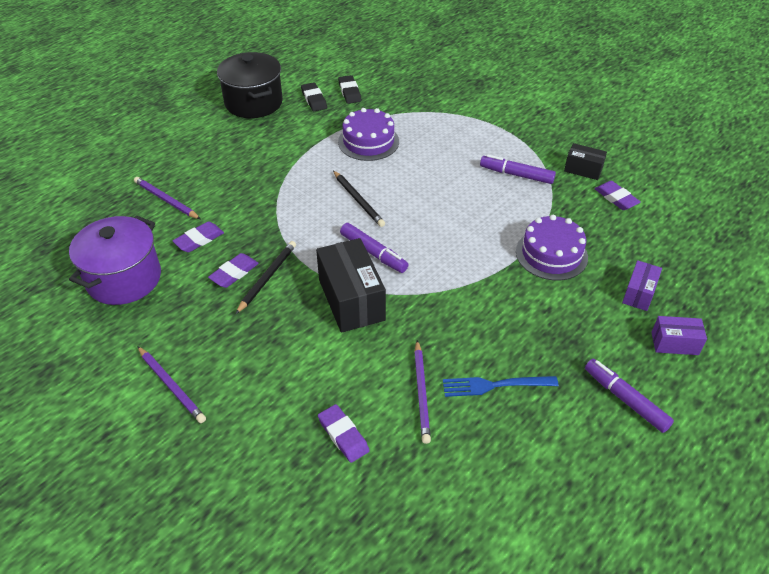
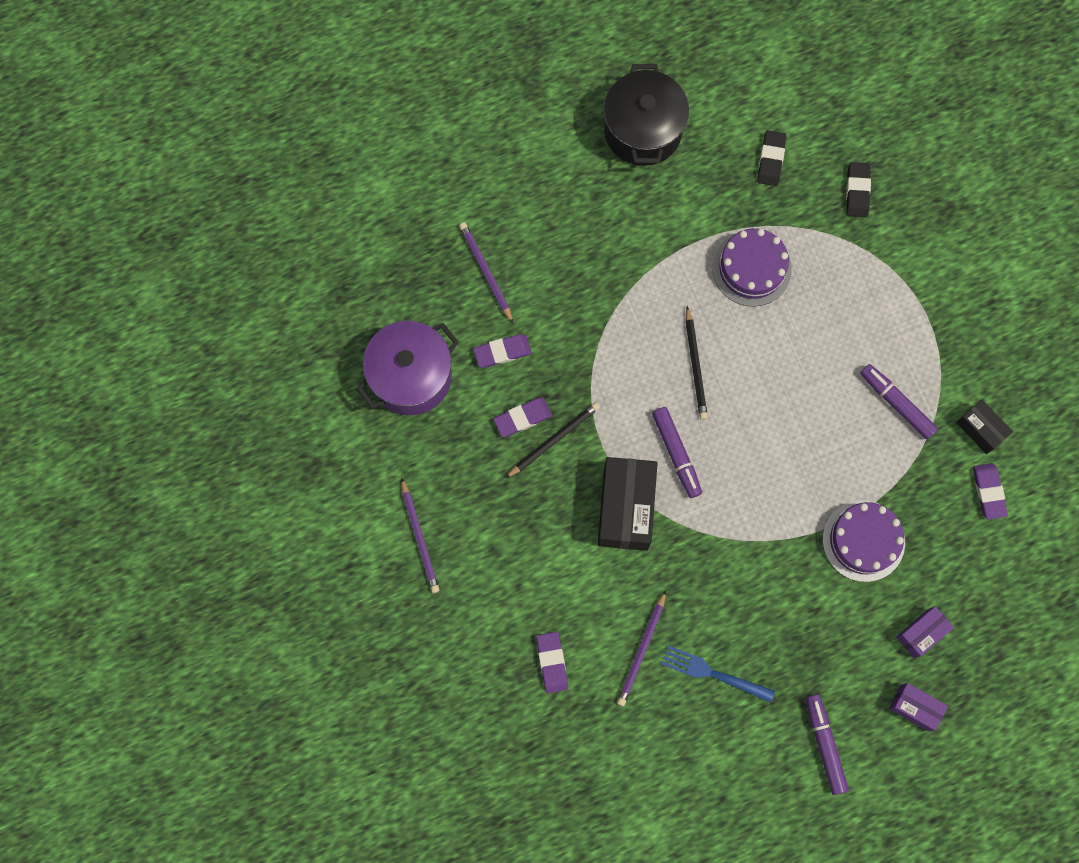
camera: 25 degrees right, 30 degrees up
black eraser [301,82,327,111] -> black eraser moved to [846,162,871,217]

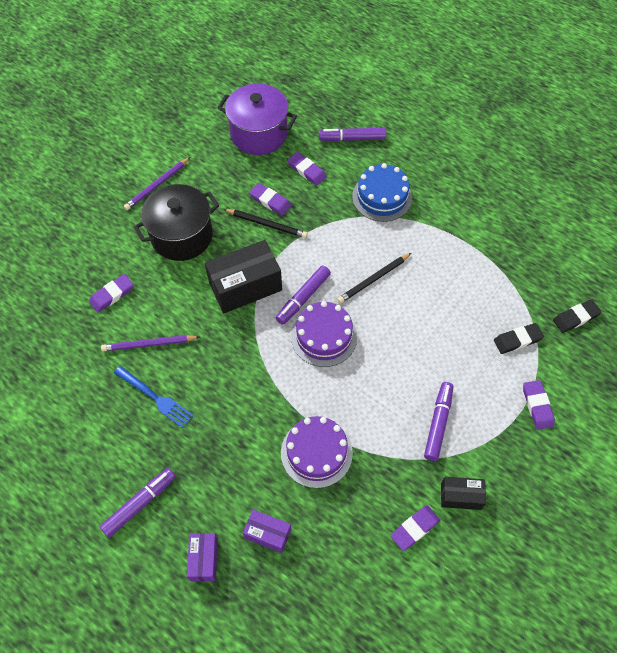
camera: 60 degrees right, 15 degrees down
purple pencil [459,222,513,323] -> purple marker [319,128,386,142]
black pot [604,64,689,166] -> black pot moved to [134,184,219,261]
blue fork [661,645,775,703] -> blue fork turned 135 degrees clockwise [114,366,194,428]
purple cake [712,228,792,307] -> purple cake moved to [291,301,357,367]
black eraser [757,130,786,186] -> black eraser moved to [494,323,544,354]
black box [956,400,1013,454] -> black box turned 75 degrees clockwise [441,477,486,510]
none -> blue cake [352,163,412,222]
none -> purple eraser [523,380,555,430]

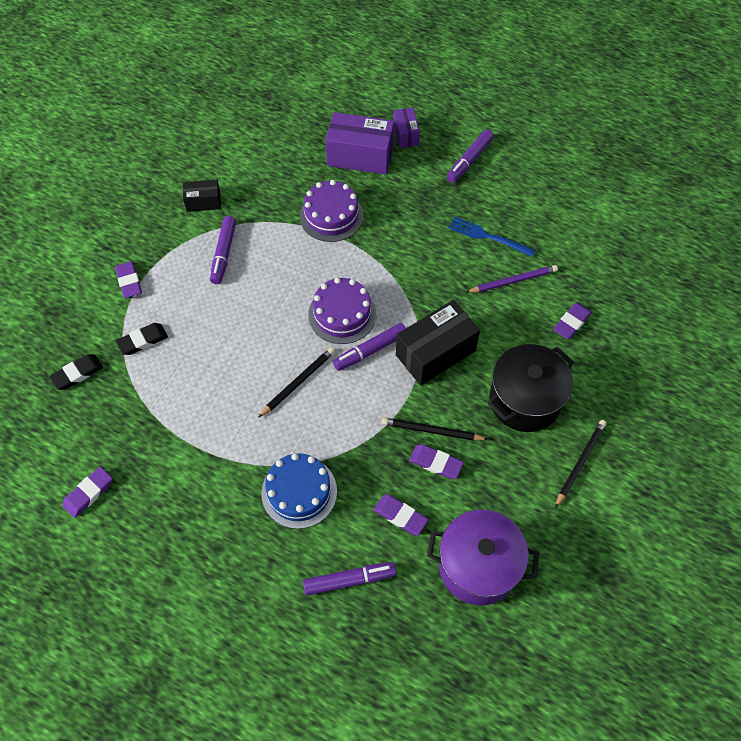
camera: 170 degrees right, 0 degrees up
purple pencil [124,157,190,210] -> black pencil [555,420,607,508]
purple box [243,510,291,553] -> purple box [325,112,394,175], size x1.85
purple marker [276,265,331,325] -> purple marker turned 150 degrees counterclockwise [333,323,406,371]
purple eraser [390,505,440,551] -> purple eraser moved to [62,467,113,518]

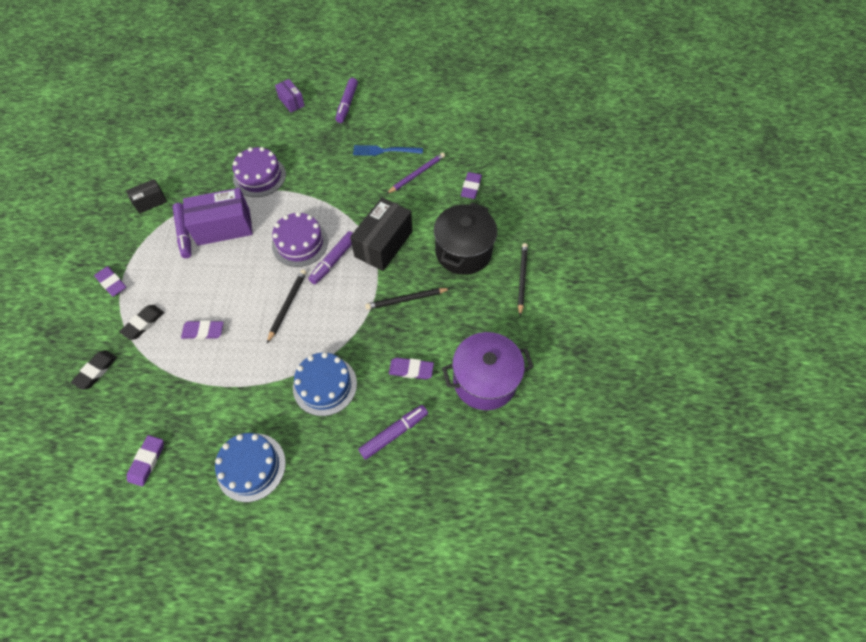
camera: 25 degrees left, 0 degrees up
purple box [325,112,394,175] -> purple box moved to [183,188,253,246]
purple eraser [409,444,464,479] -> purple eraser moved to [181,320,224,339]
none -> blue cake [215,433,286,502]

